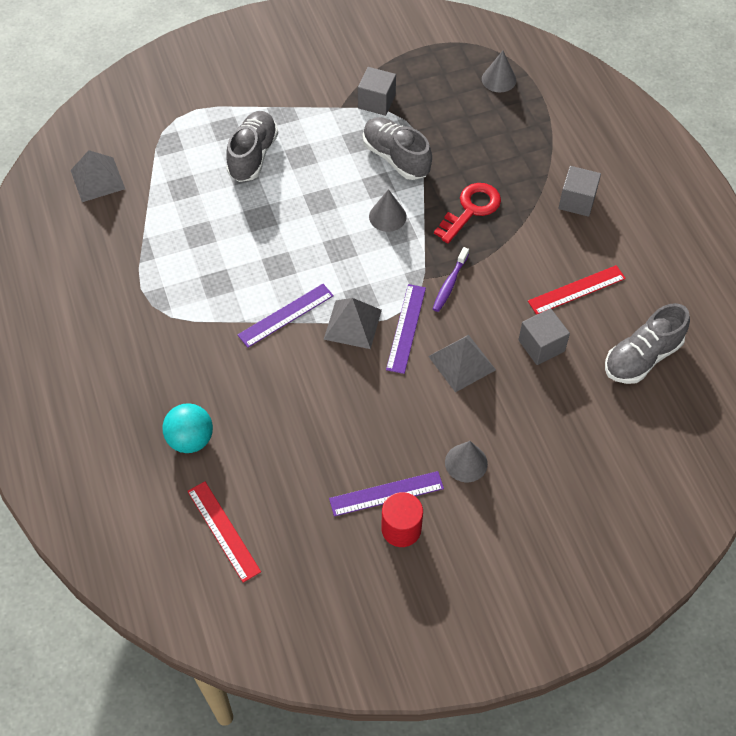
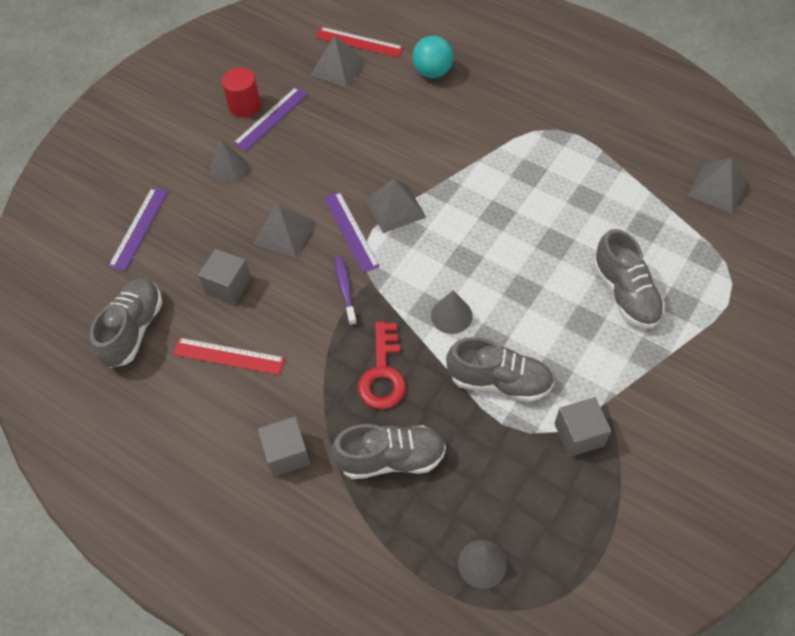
camera: 145 degrees right, 0 degrees up
purple ruler [238,284,334,348] -> purple ruler moved to [108,188,168,271]
red ruler [528,265,626,315] -> red ruler turned 75 degrees clockwise [173,337,285,375]
none -> grey pyramid [310,36,366,88]
none -> grey shoe [331,424,446,479]

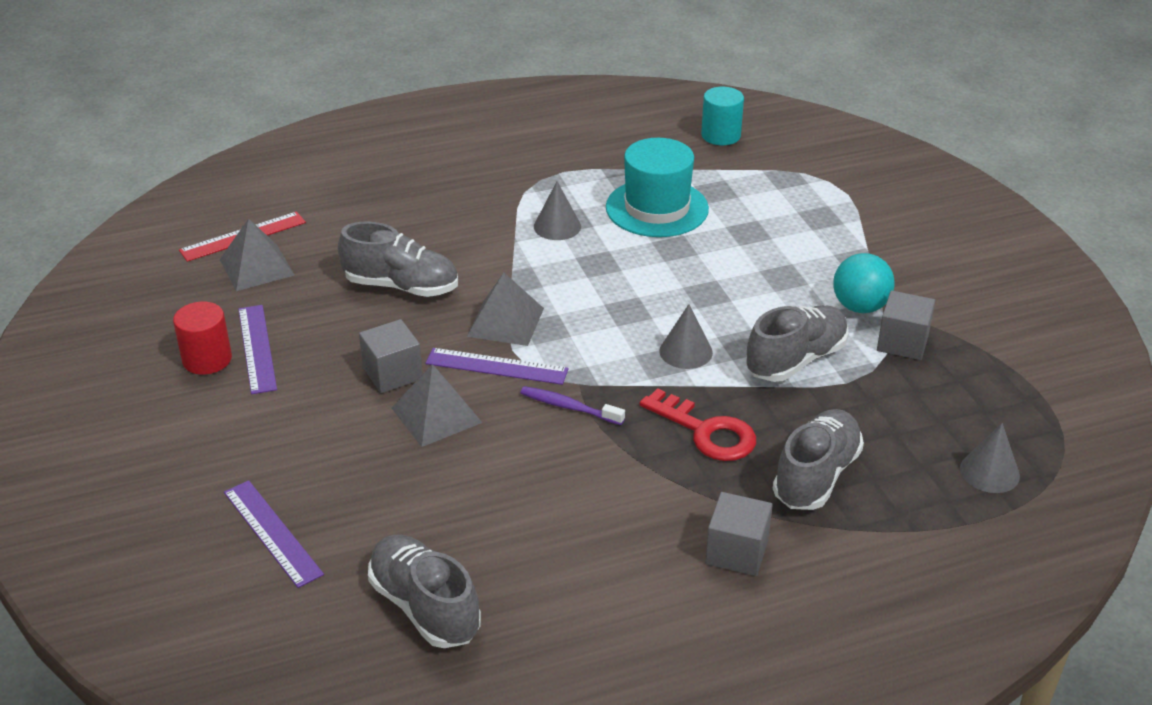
camera: 55 degrees left, 20 degrees down
red ruler [173,337,285,375] -> none
grey cube [198,249,251,305] -> grey cube moved to [359,319,423,393]
grey cone [210,139,248,183] -> grey cone moved to [534,181,581,240]
turquoise ball [412,35,453,78] -> turquoise ball moved to [833,253,895,313]
grey shoe [593,229,665,328] -> grey shoe moved to [338,222,458,297]
grey pyramid [687,158,748,213] -> turquoise cylinder [701,87,744,145]
none -> turquoise hat [606,138,709,237]

